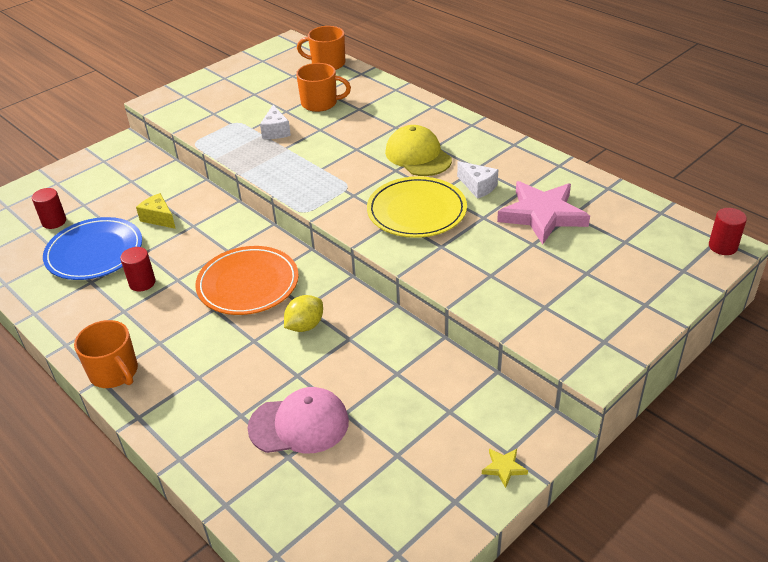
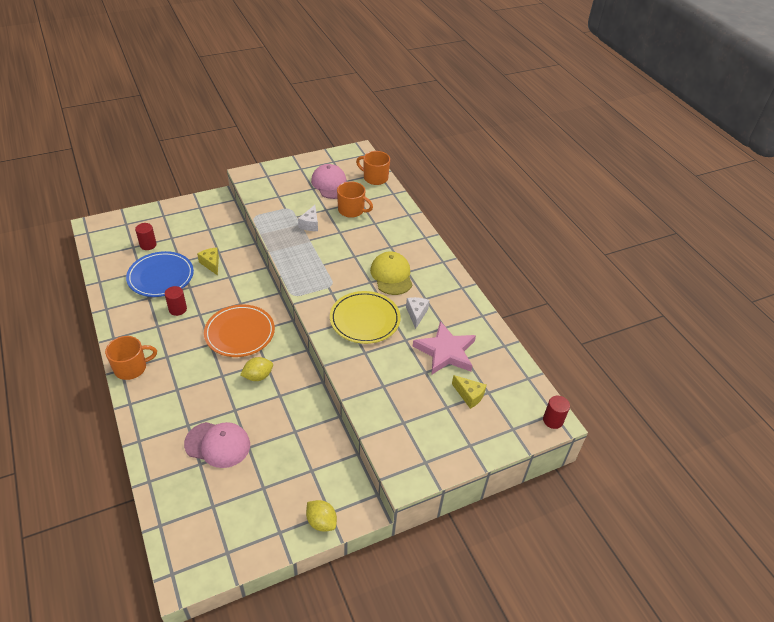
camera: 15 degrees right, 5 degrees up
orange mug [74,320,138,388] -> orange mug turned 90 degrees counterclockwise [105,336,157,380]
white cheese [457,161,498,199] -> white cheese turned 150 degrees counterclockwise [406,297,429,329]
yellow star [482,448,528,488] -> yellow lemon [306,500,337,532]
none -> pink cap [311,164,347,199]
none -> yellow cheese [452,375,487,409]

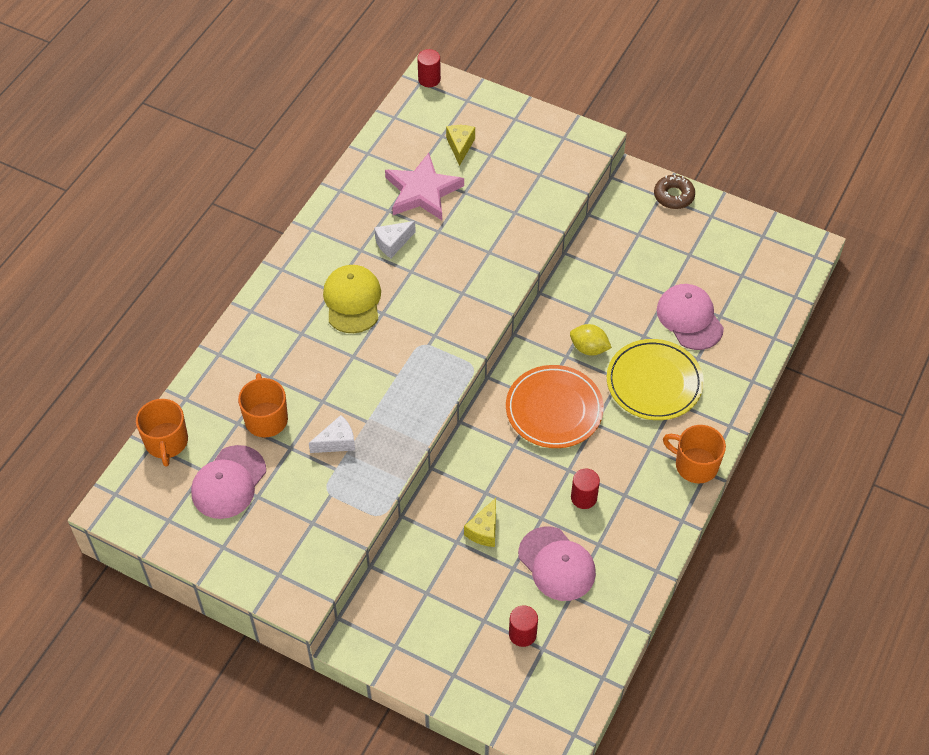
camera: 125 degrees left, 10 degrees up
blue plate [126,251,194,297] -> pink cap [518,527,596,601]
yellow lemon [306,500,337,532] -> brown donut [654,175,695,209]
yellow plate [330,291,401,344] -> yellow plate moved to [607,339,704,420]
yellow cap [370,252,412,295] -> yellow cap turned 135 degrees clockwise [323,265,381,333]

